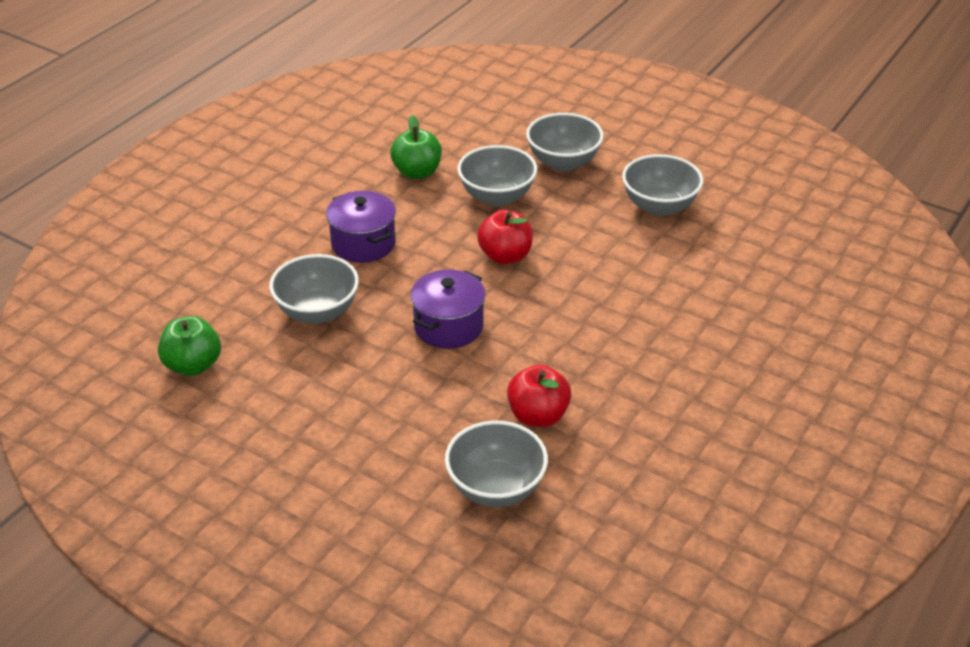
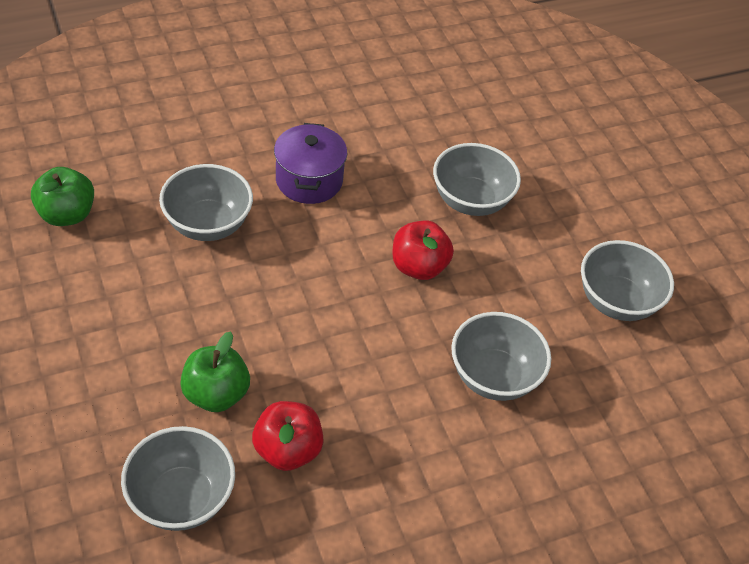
camera: 30 degrees right, 10 degrees up
green apple [390,115,442,179] -> green apple moved to [180,331,250,412]
purple pot [410,269,486,349] -> none
grey bowl [526,113,604,171] -> grey bowl moved to [451,312,551,401]

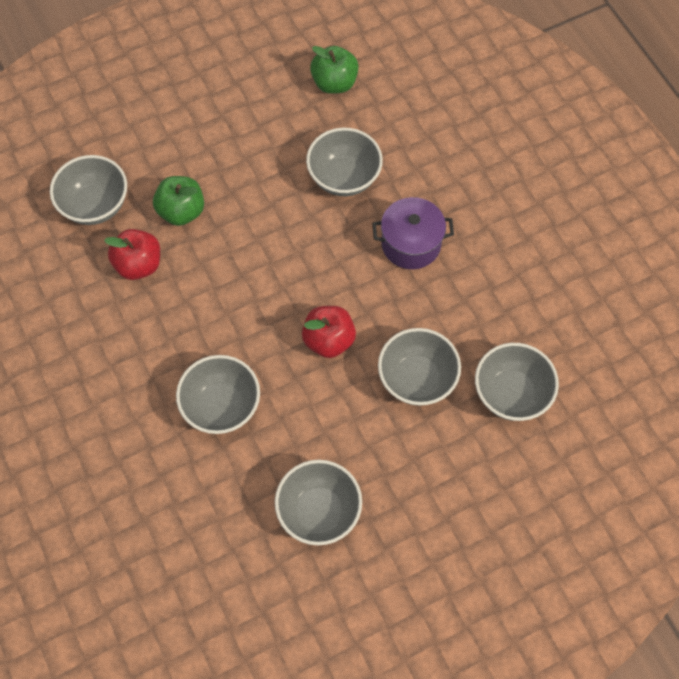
camera: 90 degrees right, 15 degrees up
none -> grey bowl [475,343,559,421]

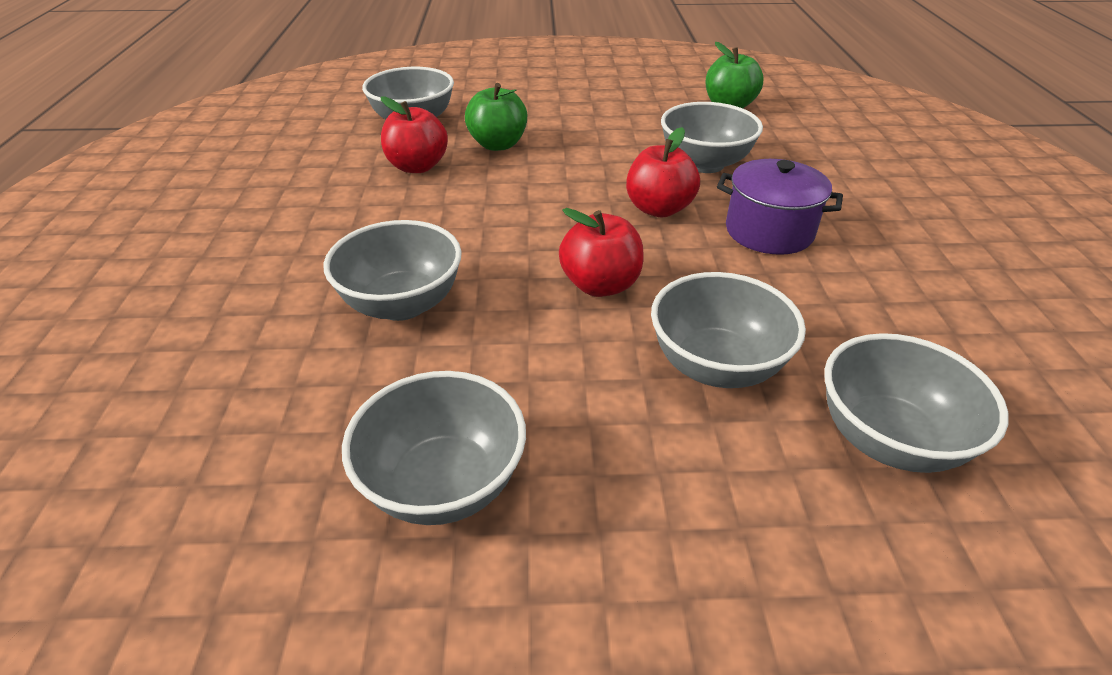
camera: 25 degrees right, 25 degrees down
none -> red apple [626,127,700,217]

